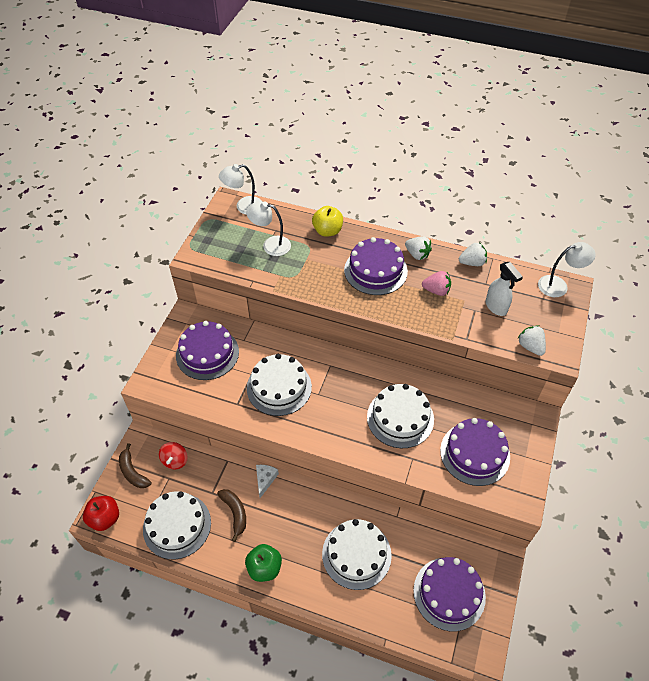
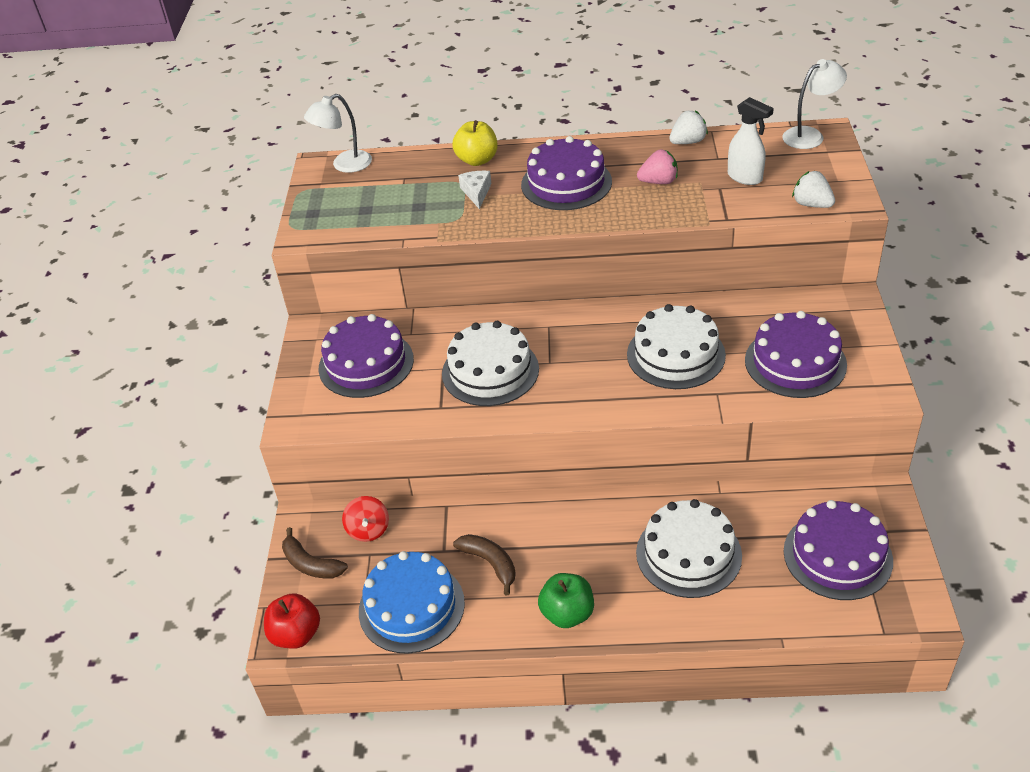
camera: 15 degrees left, 10 degrees down
white cake [143,491,211,560] -> blue cake [359,551,465,654]
white lamp [246,201,291,256] -> none
white cheese [256,465,279,498] -> white cheese moved to [458,171,491,209]
white strawberry [405,236,432,260] -> none

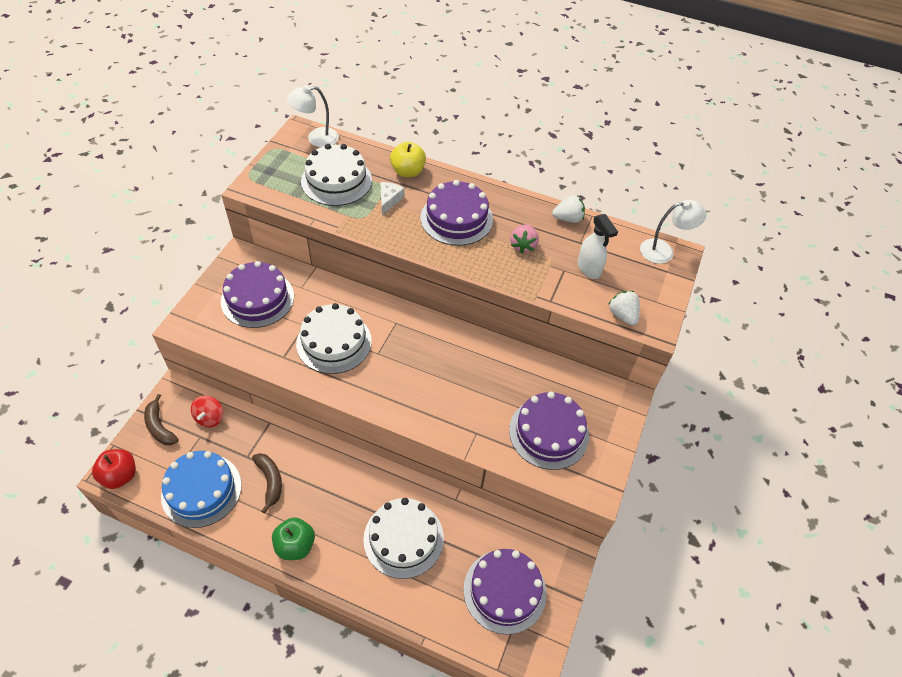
camera: 15 degrees right, 10 degrees up
white cake [627,304,726,389] -> white cake moved to [301,144,372,206]
pink strawberry [637,150,678,184] -> pink strawberry turned 90 degrees clockwise [510,224,539,254]

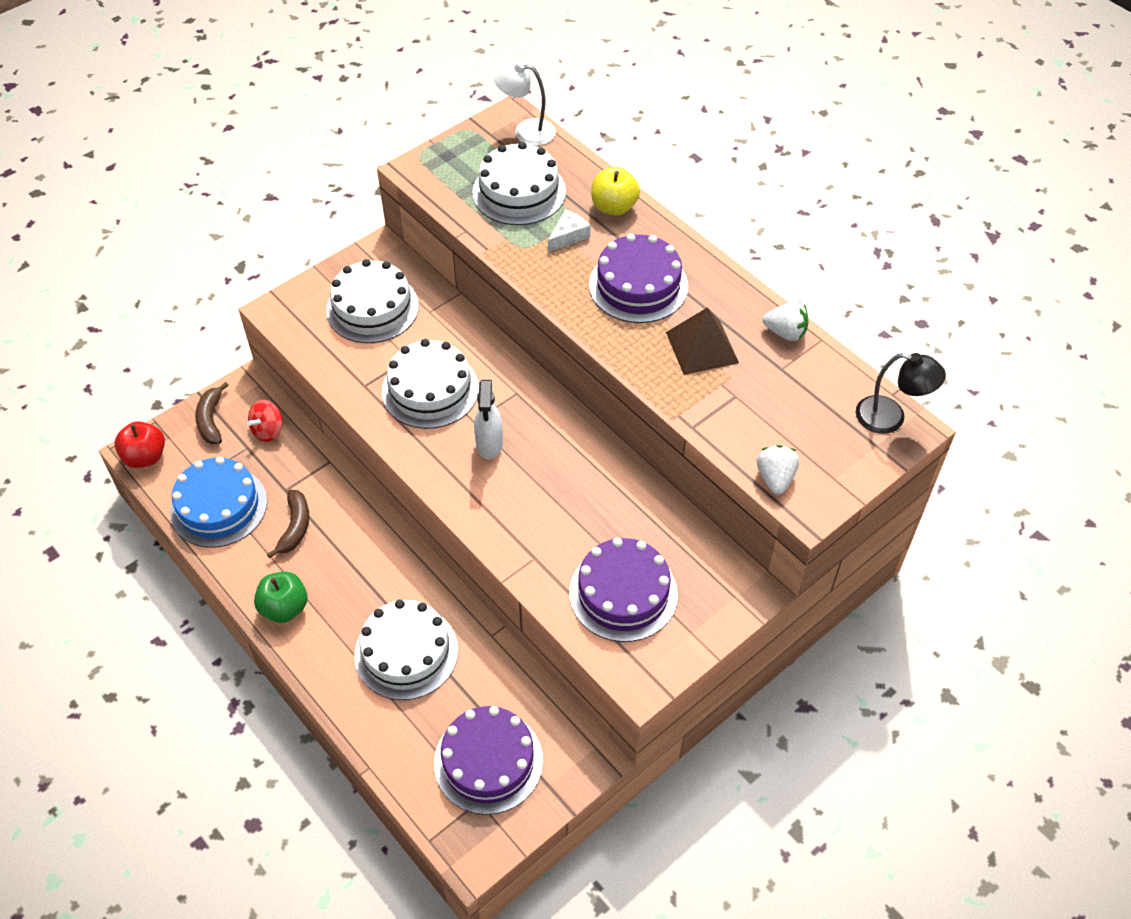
camera: 30 degrees right, 0 degrees up
purple cake [221,261,294,328] -> white cake [326,259,419,343]
pink strawberry [510,224,539,254] -> brown pyramid [666,307,739,375]
white spray bottle [578,214,618,279] -> white spray bottle moved to [474,380,503,460]
white lamp [640,200,706,264] -> black lamp [856,353,946,434]

